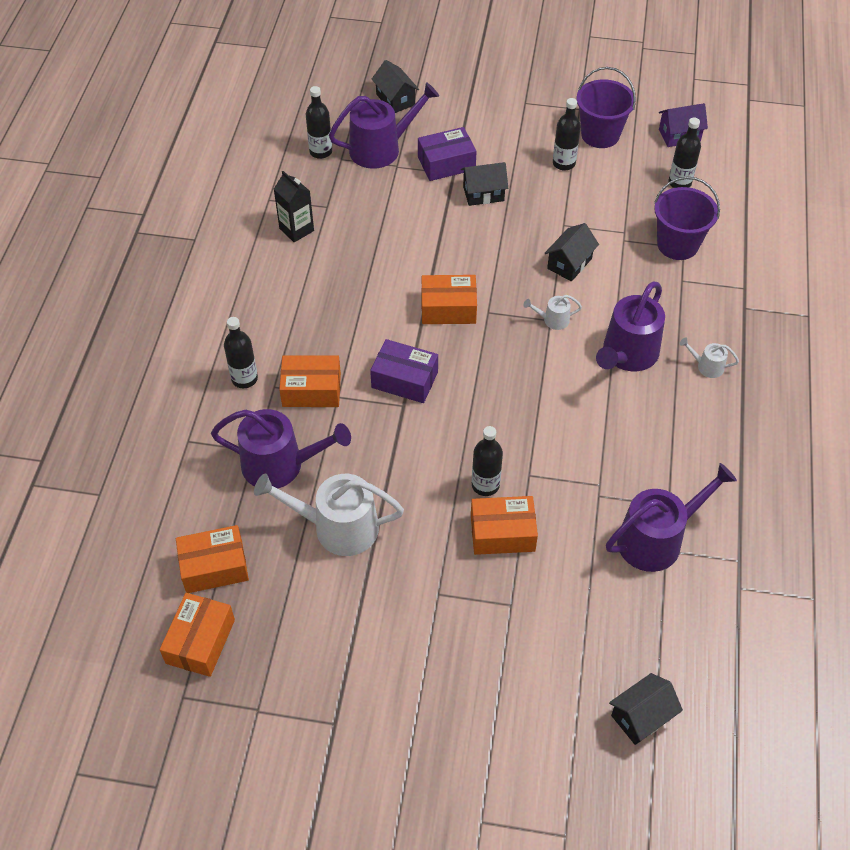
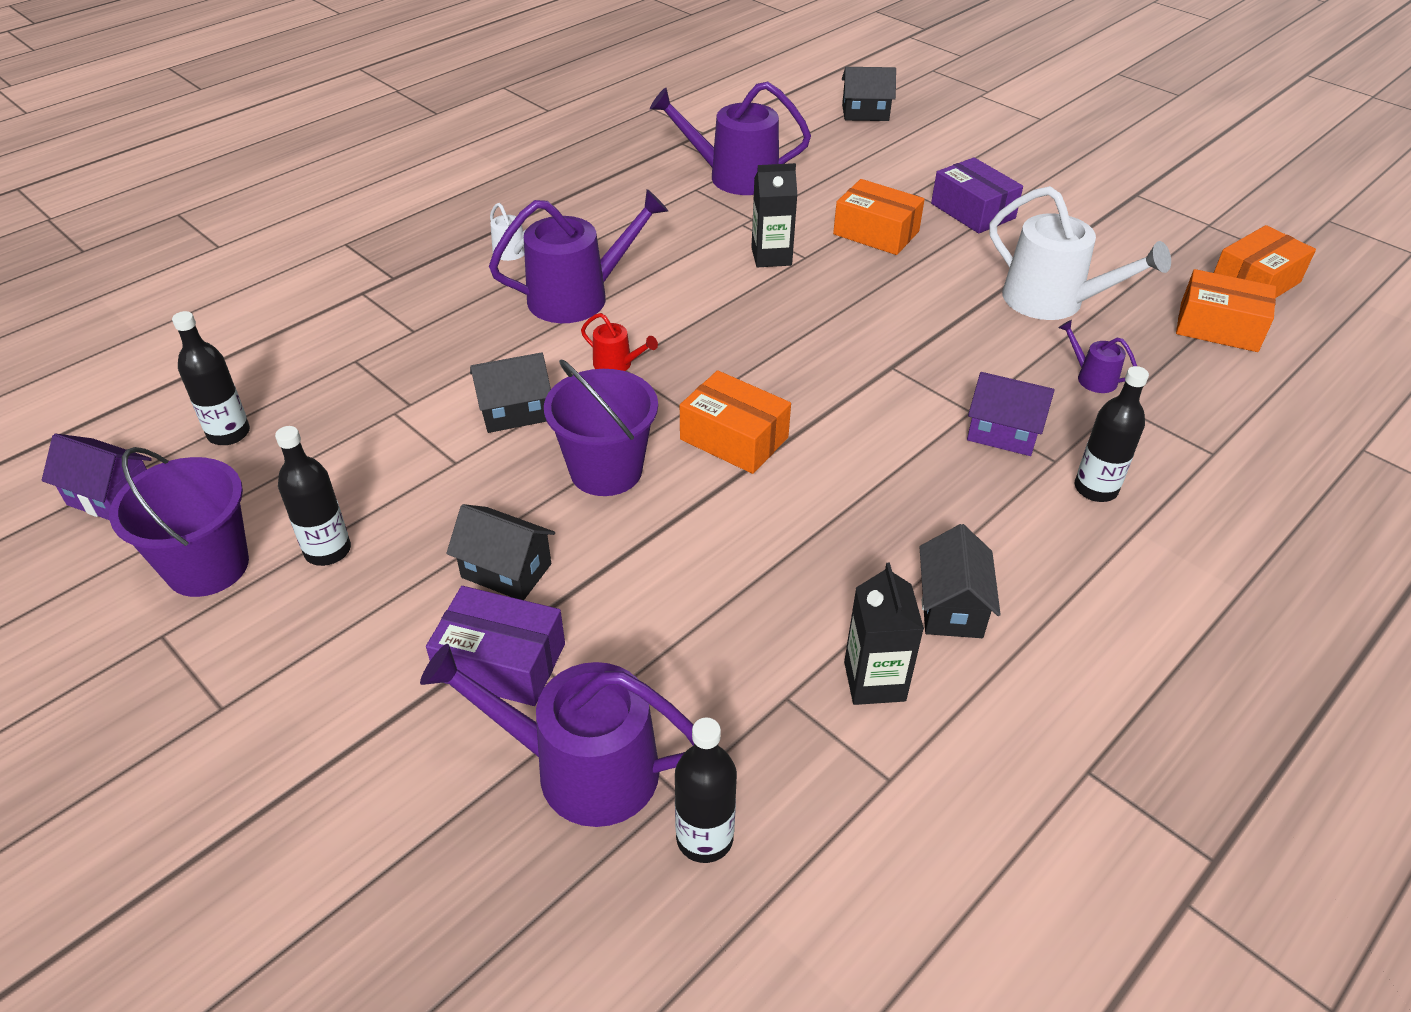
camera: 145 degrees left, 10 degrees down
purple watering can [211,409,351,489] -> purple watering can [1059,320,1137,393], size x0.46
orange box [279,356,341,407] -> purple house [967,372,1055,456]
purple box [370,339,438,403] -> purple box moved to [931,157,1023,233]
black house [372,60,419,113] -> black house moved to [920,524,1001,638]
black bottle [472,426,503,496] -> none
white watering can [524,295,582,330] -> red watering can [581,313,658,371]
purple bucket [654,176,720,260] -> purple bucket moved to [544,360,658,496]
none -> black carton [751,163,797,267]

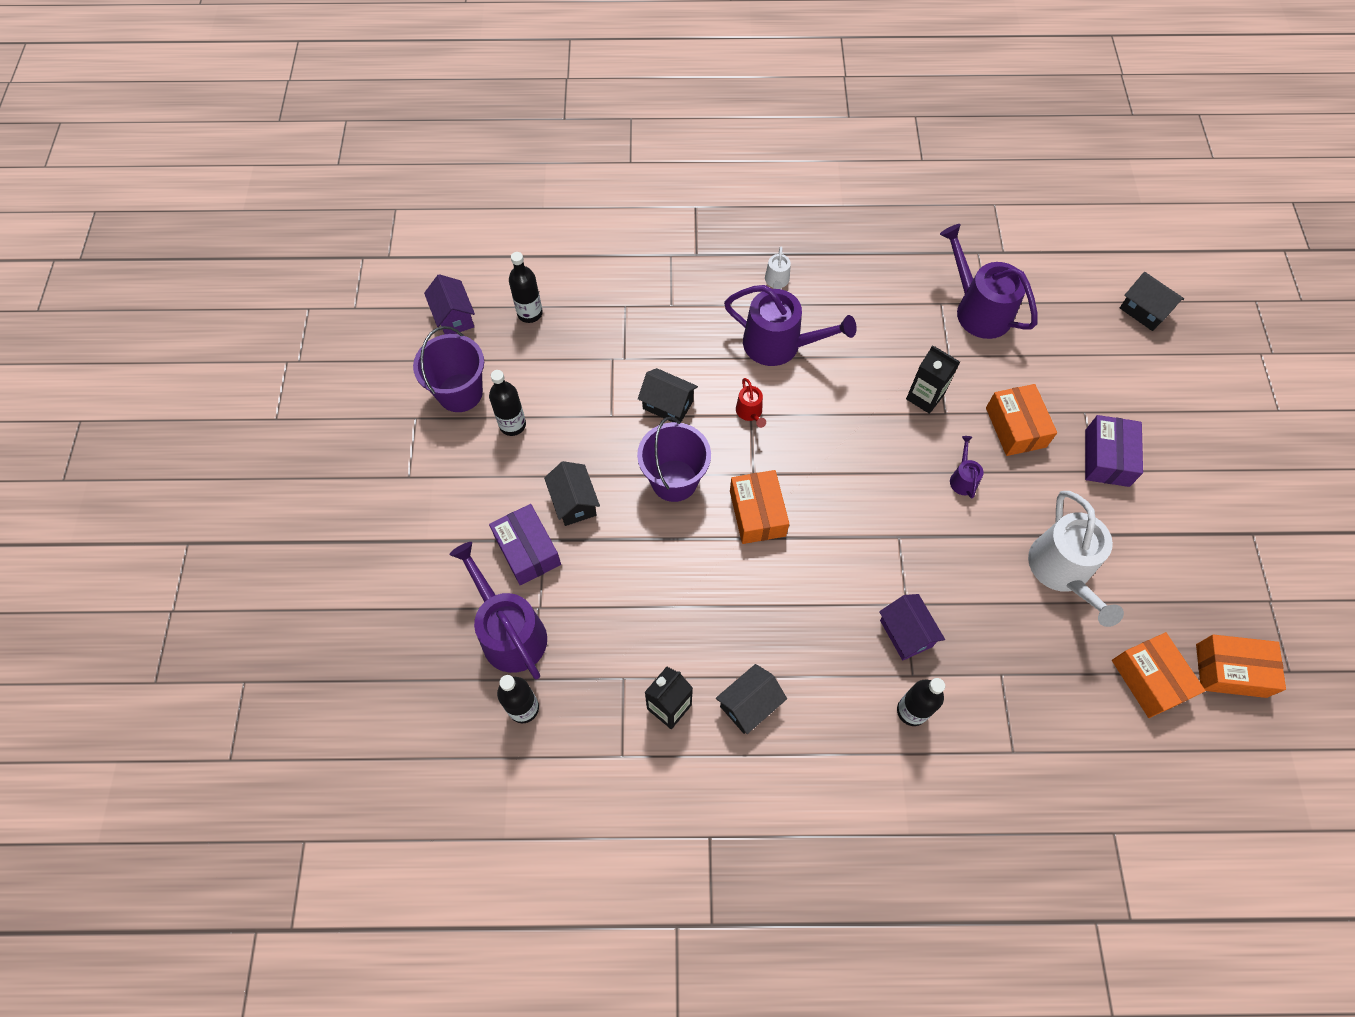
camera: 45 degrees right, 20 degrees up
purple watering can [1059,320,1137,393] -> purple watering can moved to [950,436,984,499]

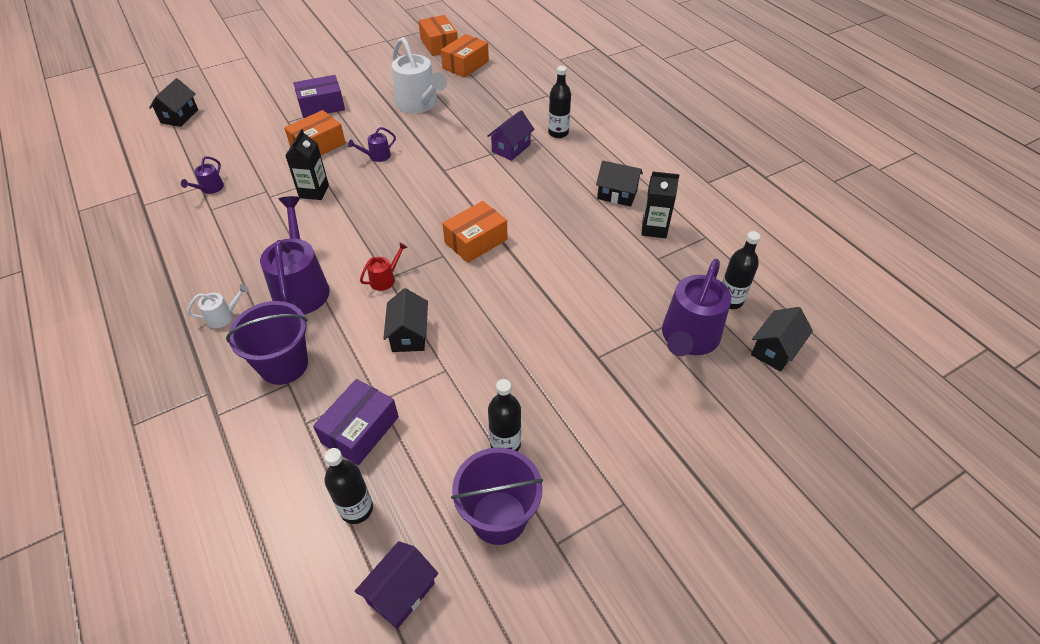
camera: 120 degrees left, 15 degrees down
purple box [489,504,561,585] -> purple box moved to [313,379,399,465]
black house [544,461,600,526] -> black house moved to [751,307,813,372]
purple bucket [637,416,711,502] -> purple bucket moved to [226,301,308,385]
purple watering can [940,224,1038,339] -> purple watering can [181,156,224,194], size x0.46
white watering can [1028,491,1124,627] -> white watering can turned 90 degrees clockwise [392,37,447,113]

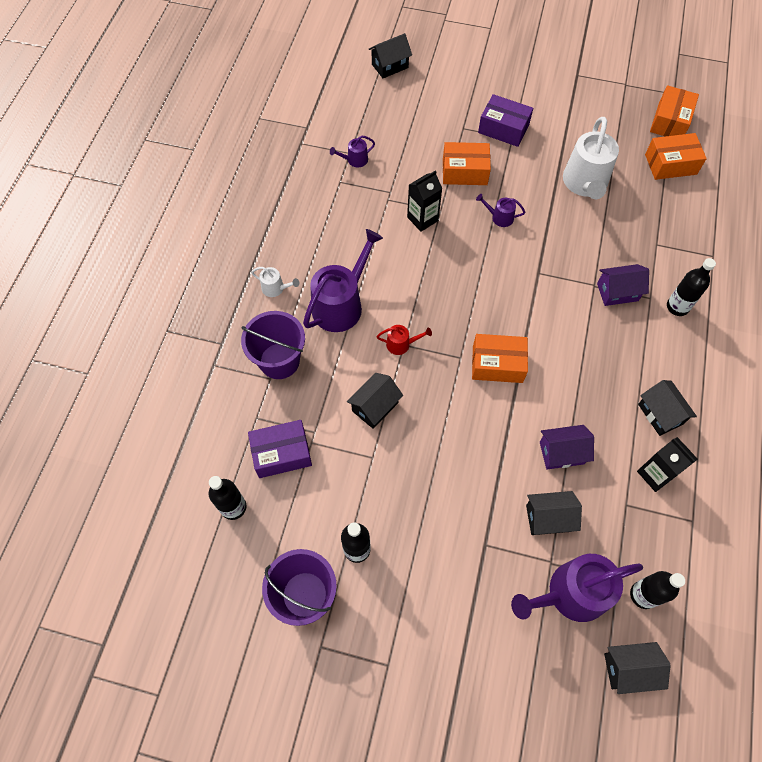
camera: 45 degrees right, 15 degrees up
purple house [354,541,438,629] -> purple house moved to [540,425,594,470]
none -> black house [526,491,582,535]

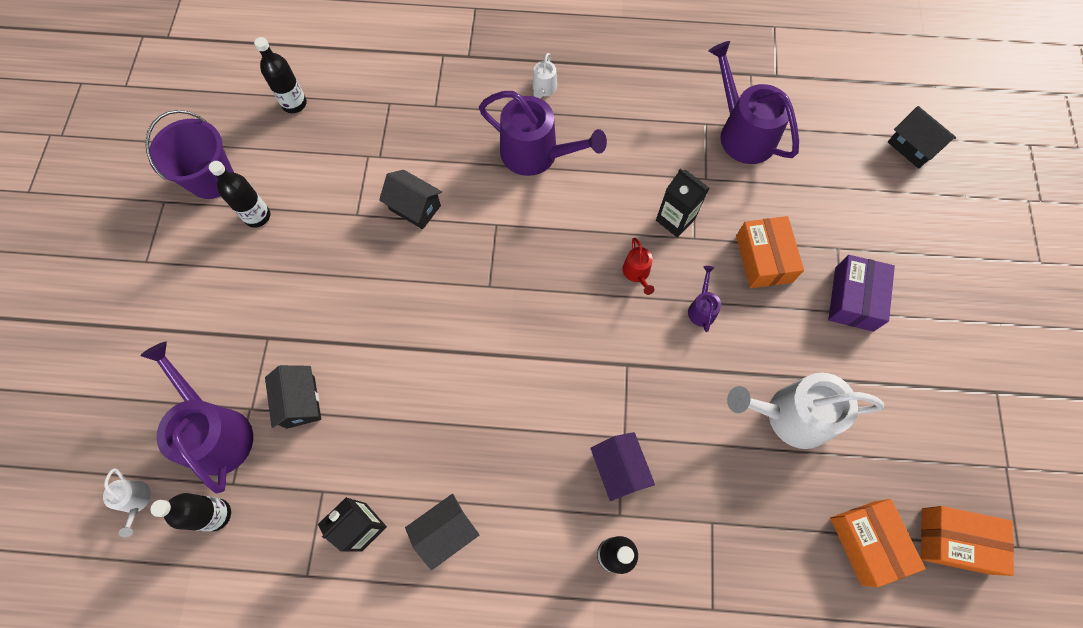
camera: 80 degrees right, 5 degrees up
purple bucket [241,311,305,379] -> none
purple box [248,420,312,478] -> none
purple watering can [330,136,375,167] -> purple watering can [708,41,799,164], size x2.19
red watering can [376,325,432,355] -> red watering can moved to [623,238,654,295]
orange box [472,334,528,383] -> none
purple house [540,425,594,470] -> none
black house [604,642,671,694] -> white watering can [103,468,151,537]

